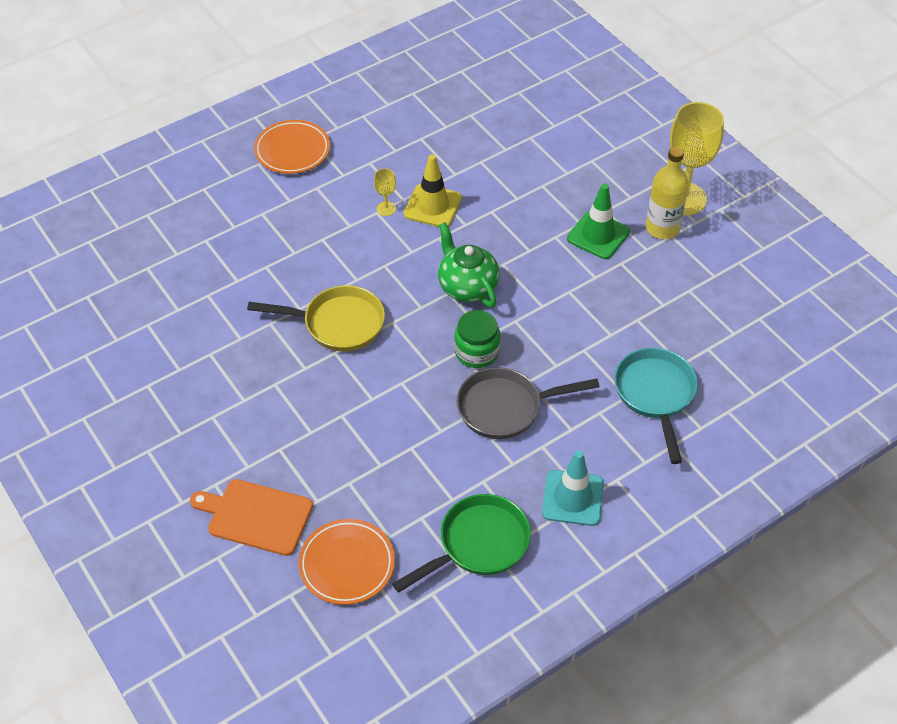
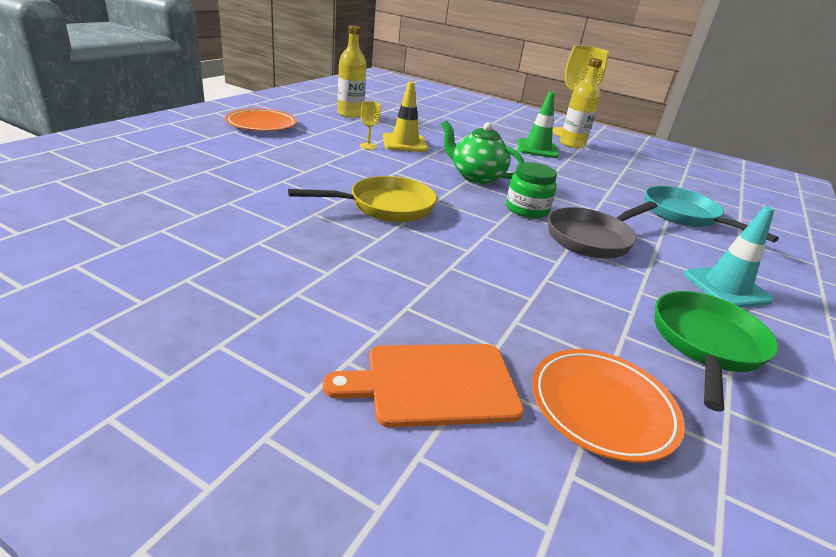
camera: 30 degrees left, 20 degrees down
none -> yellow bottle [337,25,366,118]

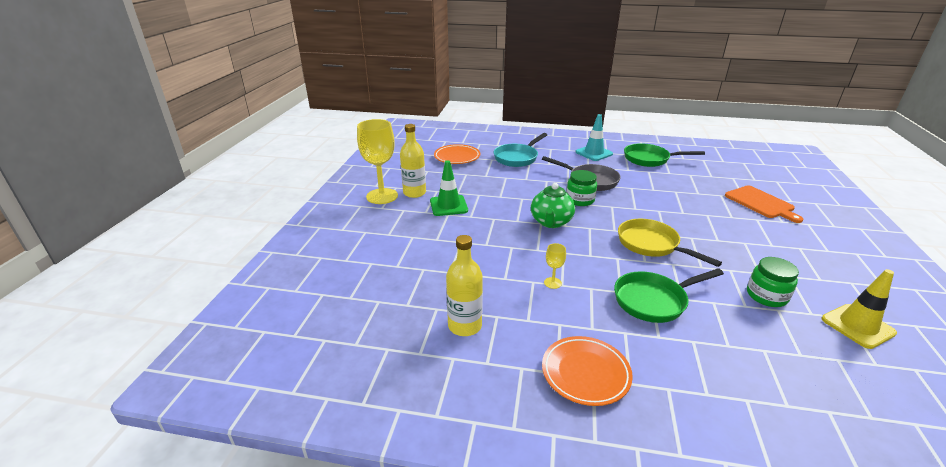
camera: 105 degrees left, 0 degrees up
yellow traffic cone [383,82,428,152] -> yellow traffic cone moved to [822,269,897,349]
orange plate [532,349,685,463] -> orange plate moved to [434,144,480,164]
none -> green pan [614,268,724,323]
none -> green jar [747,257,799,307]

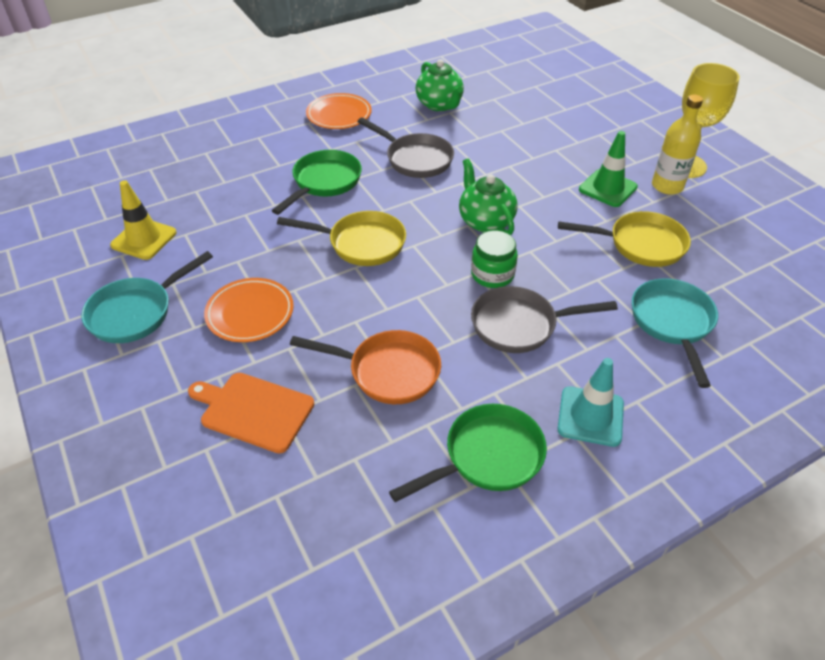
camera: 140 degrees right, 15 degrees up
orange plate [434,144,480,164] -> orange plate moved to [204,278,294,342]
yellow bottle [446,235,483,336] -> green teapot [416,59,464,111]
yellow goblet [544,243,566,289] -> grey pan [357,117,454,178]
green jar [747,257,799,307] -> none
none -> turquoise pan [81,251,213,343]
none -> orange pan [290,330,441,404]
none -> yellow pan [558,211,691,267]

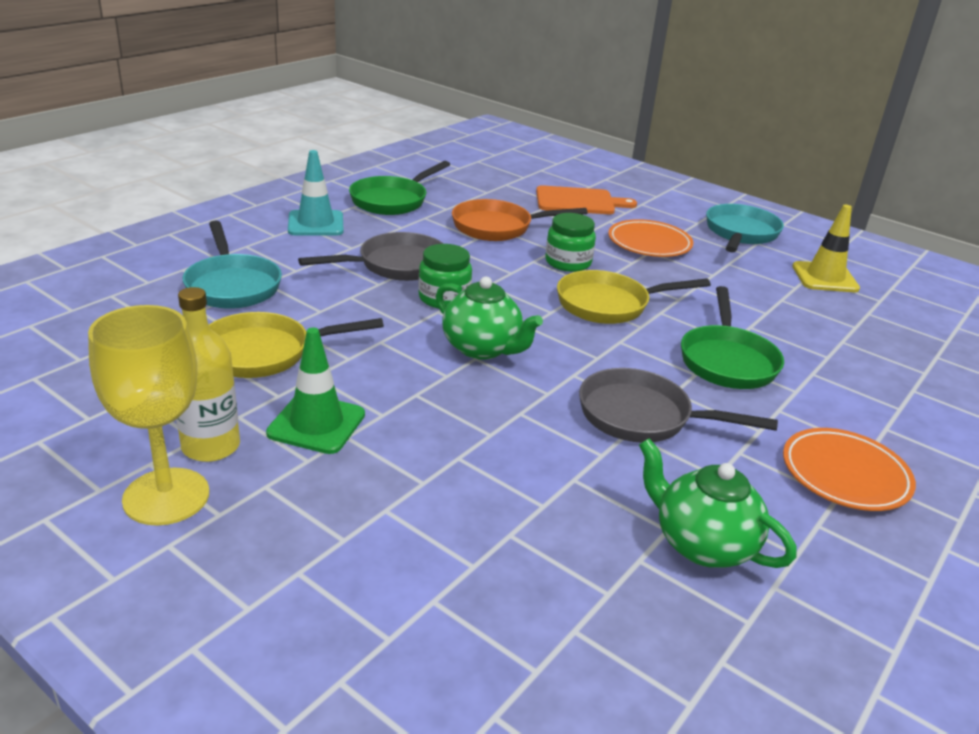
camera: 155 degrees right, 15 degrees down
none -> green jar [545,213,596,272]

